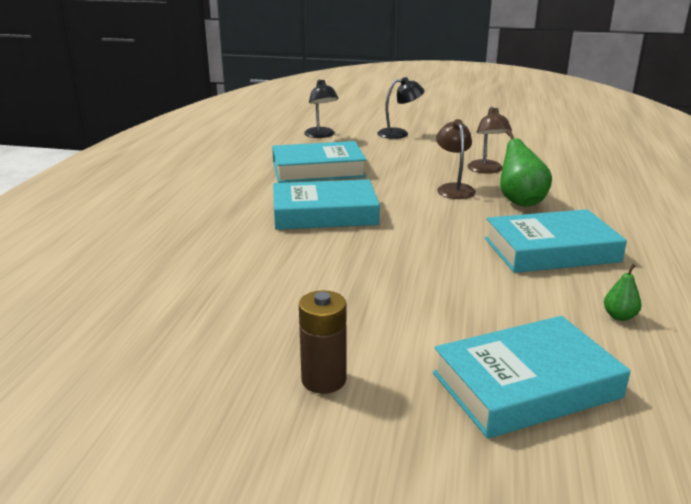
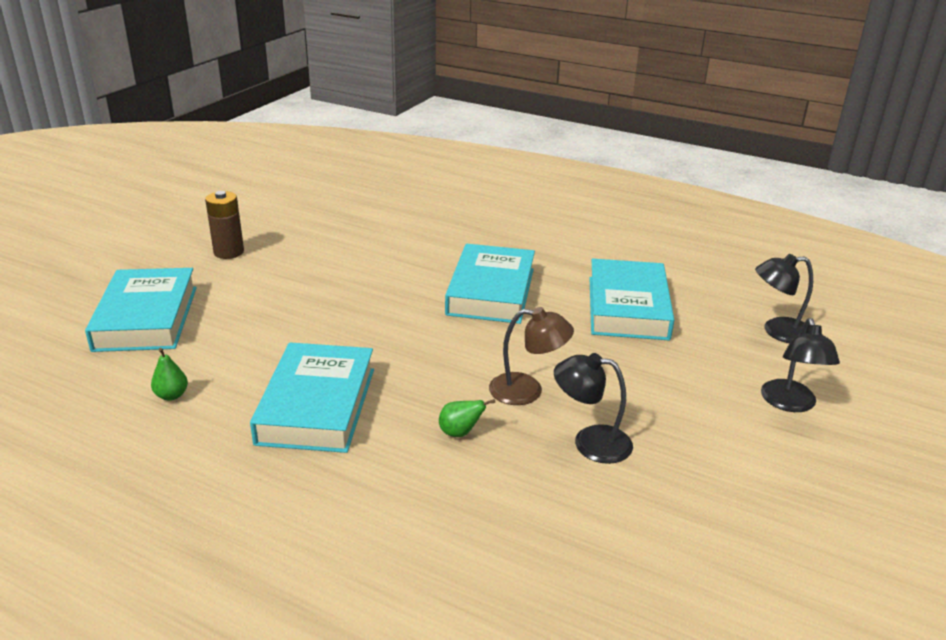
camera: 105 degrees right, 5 degrees up
brown lamp [467,106,512,174] -> black lamp [554,353,633,464]
green pear [500,129,552,207] -> green pear [439,399,495,437], size x0.51

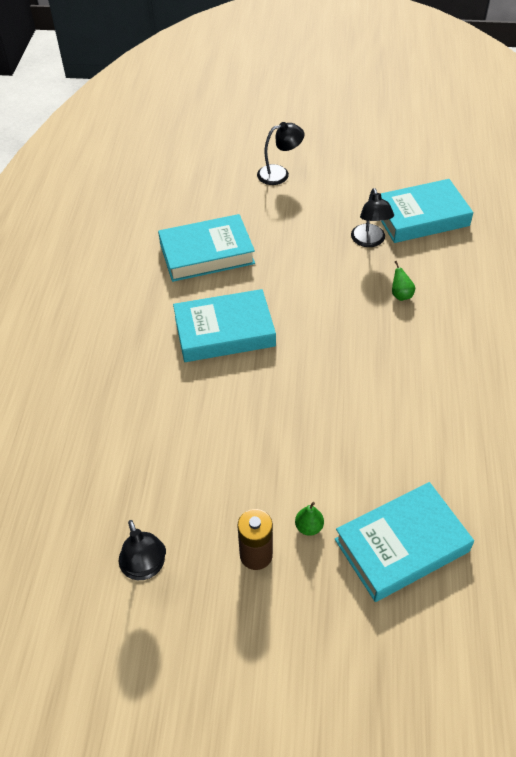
camera: 110 degrees left, 20 degrees up
green pear [151,348,188,401] -> green pear moved to [295,502,324,536]
turquoise book [250,342,374,453] -> turquoise book moved to [381,179,473,243]
brown lamp [489,307,574,405] -> none
black lamp [755,254,813,343] -> black lamp moved to [119,520,166,580]

